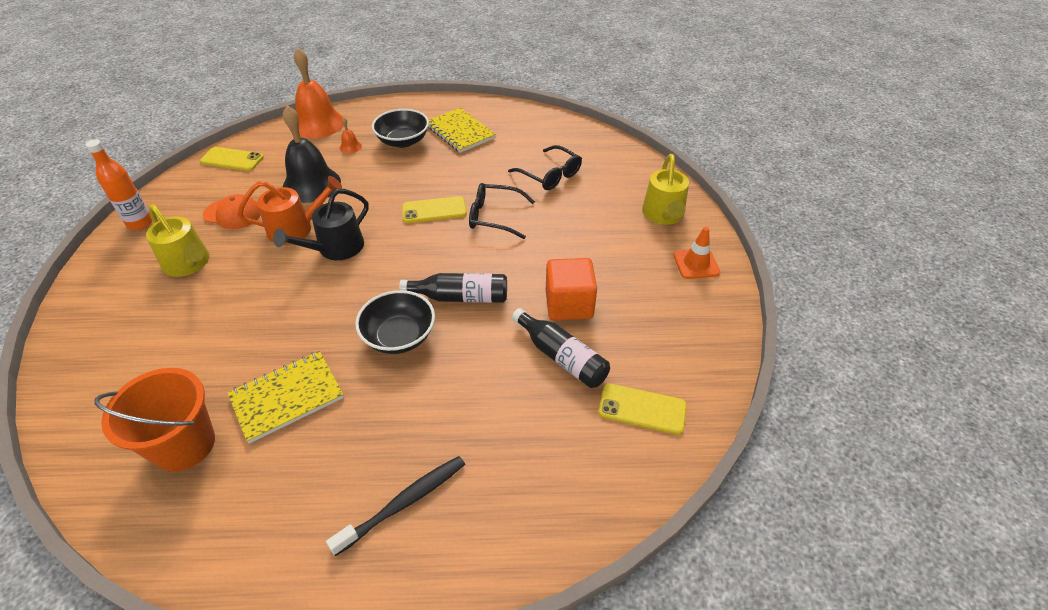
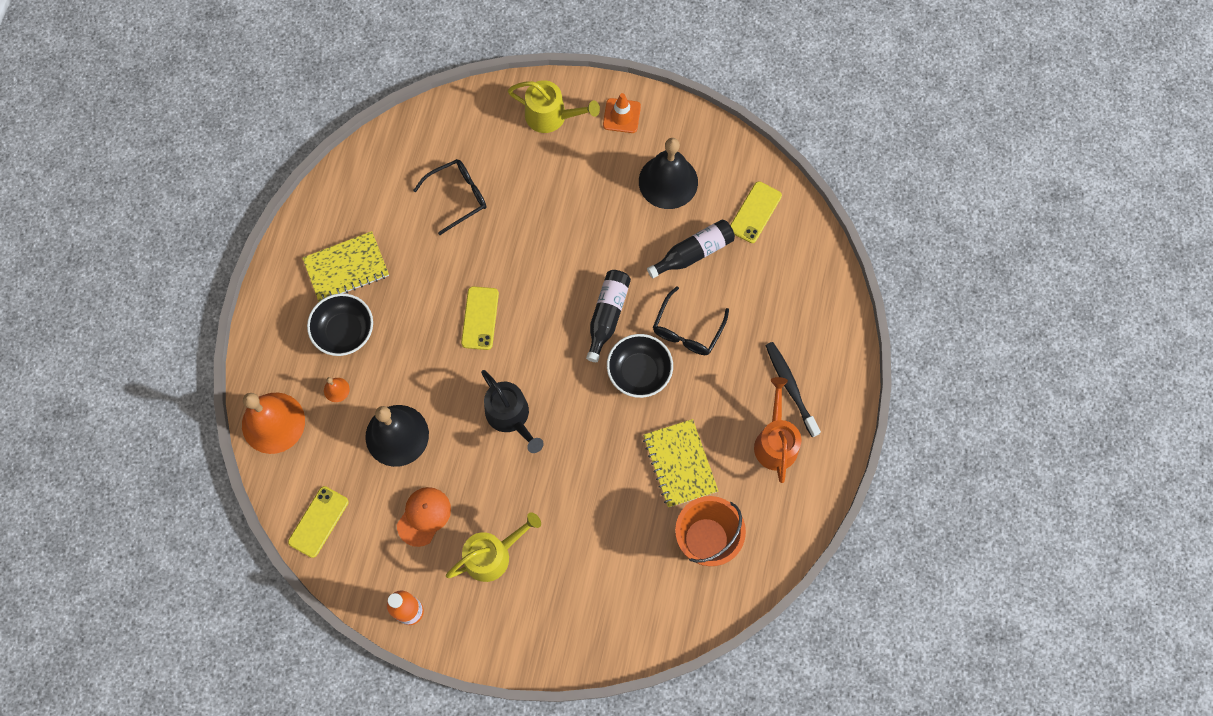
camera: 75 degrees left, 25 degrees up
orange watering can [238,176,342,245] -> orange watering can moved to [754,377,801,483]
black glasses [469,183,535,239] -> black glasses moved to [653,286,729,355]
orange cube [546,258,597,320] -> none
none -> black bell [639,138,698,209]

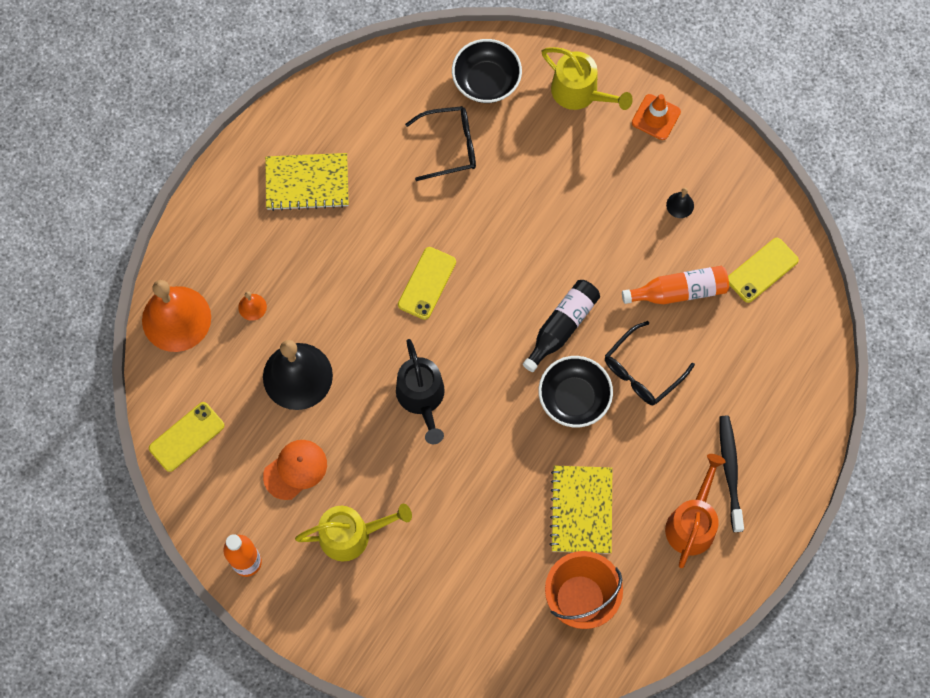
camera: 20 degrees right, 0 degrees up
black bowl [307,293,373,356] -> black bowl moved to [452,39,522,103]
black bell [639,138,698,209] -> black bell [666,188,694,218], size x0.41
black bottle [647,219,735,278] -> orange bottle [622,266,729,304]

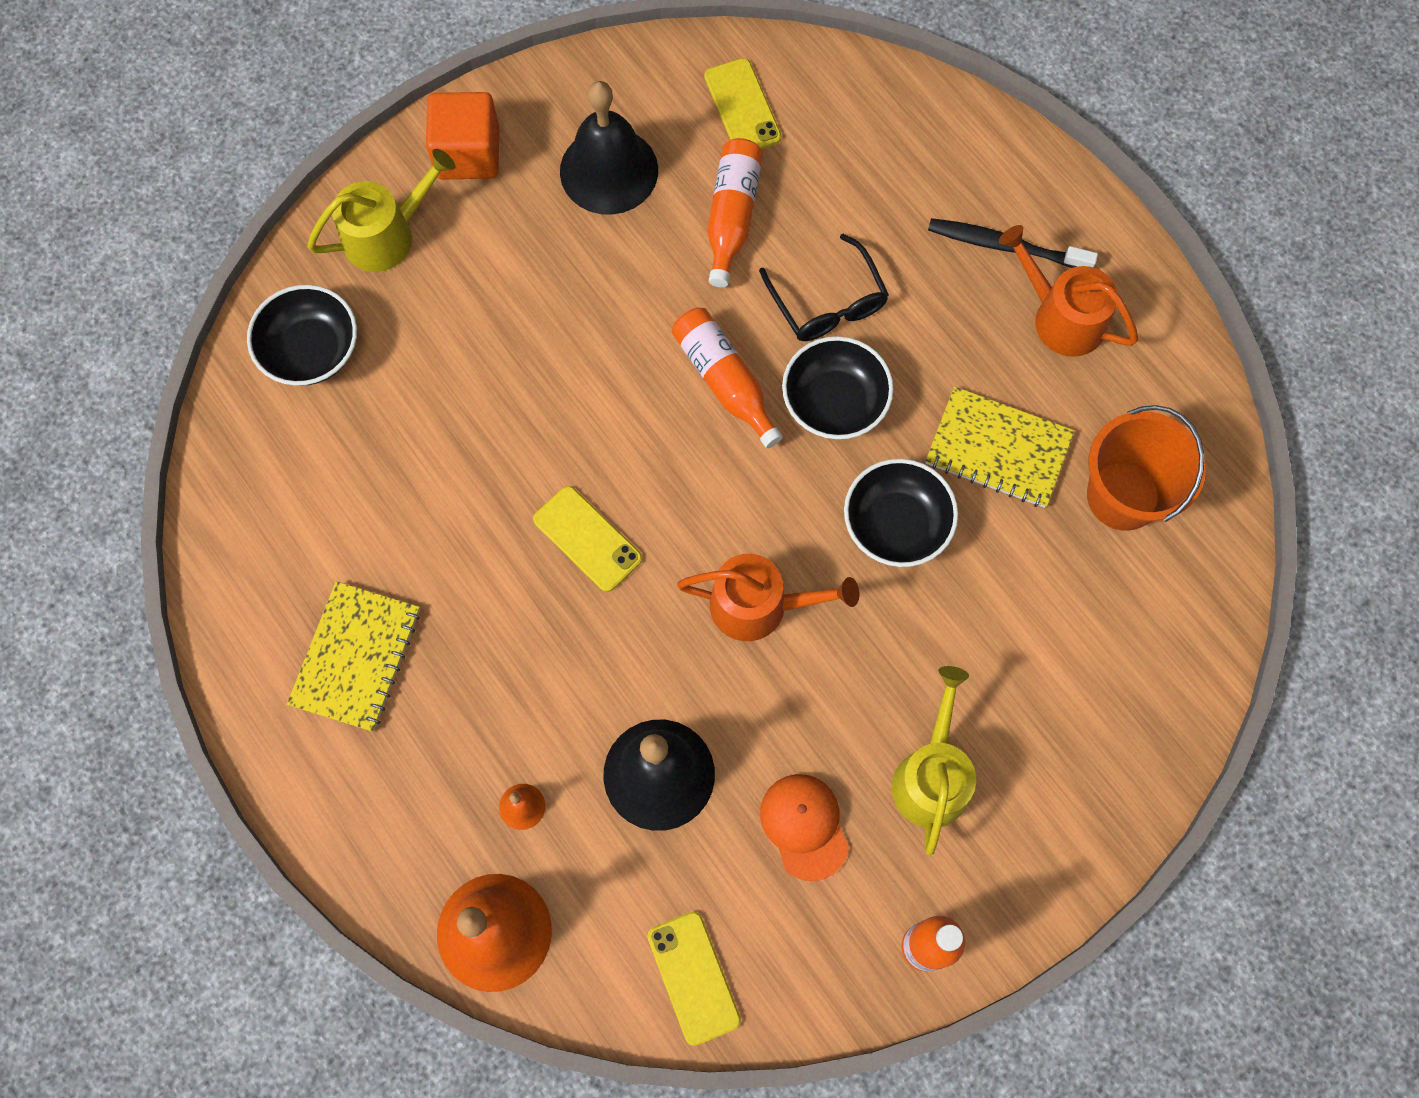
camera: 70 degrees left, 0 degrees up
black watering can [396,339,445,444] -> orange watering can [677,554,859,641]
black glasses [405,106,476,181] -> none
black bottle [523,280,600,372] -> orange bottle [672,308,783,448]
orange traffic cone [632,94,681,140] -> orange cube [426,92,499,180]
black bell [666,188,694,218] -> black bell [560,81,658,215], size x2.44
none -> black bowl [844,459,958,567]

